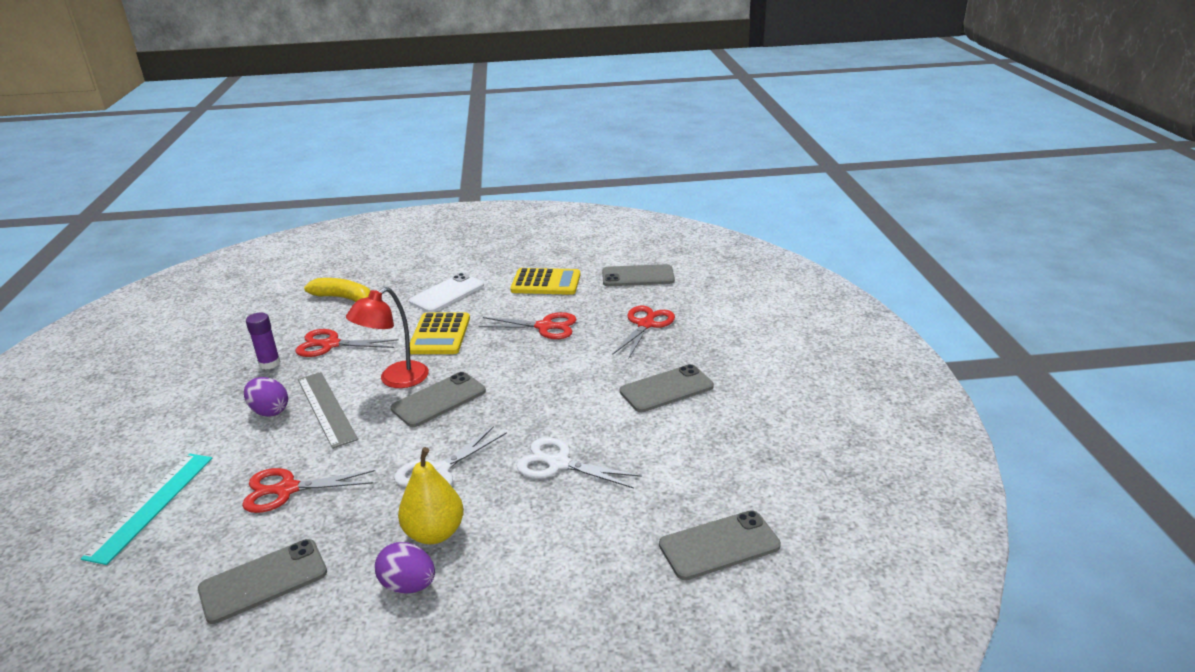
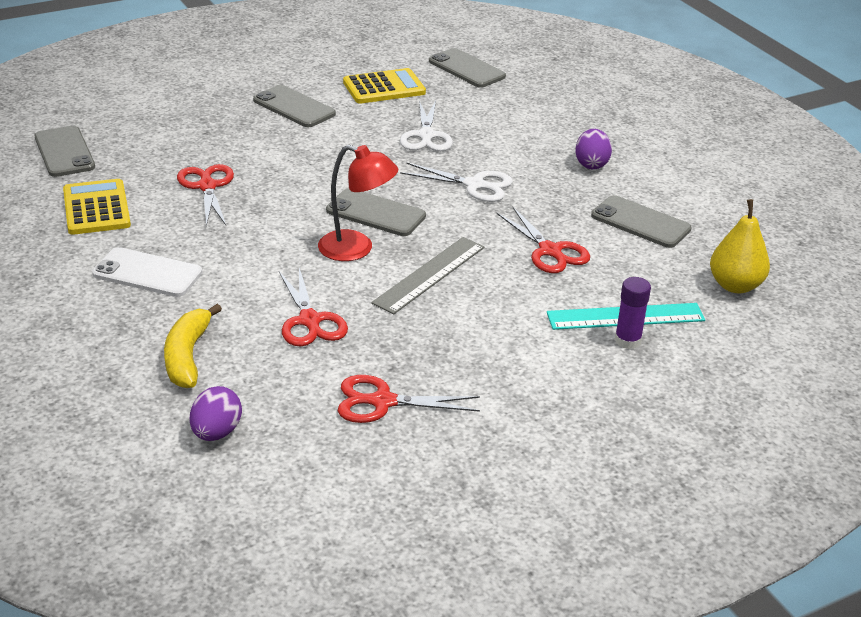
camera: 115 degrees left, 5 degrees up
purple egg [244,377,288,417] -> purple egg moved to [190,386,242,441]
purple glue stick [246,313,281,370] -> purple glue stick moved to [614,277,651,349]
yellow pear [398,447,464,544] -> yellow pear moved to [710,199,770,293]
yellow calculator [410,312,470,354] -> yellow calculator moved to [343,68,426,104]
red scissors [613,306,675,359] -> red scissors moved to [338,375,480,423]

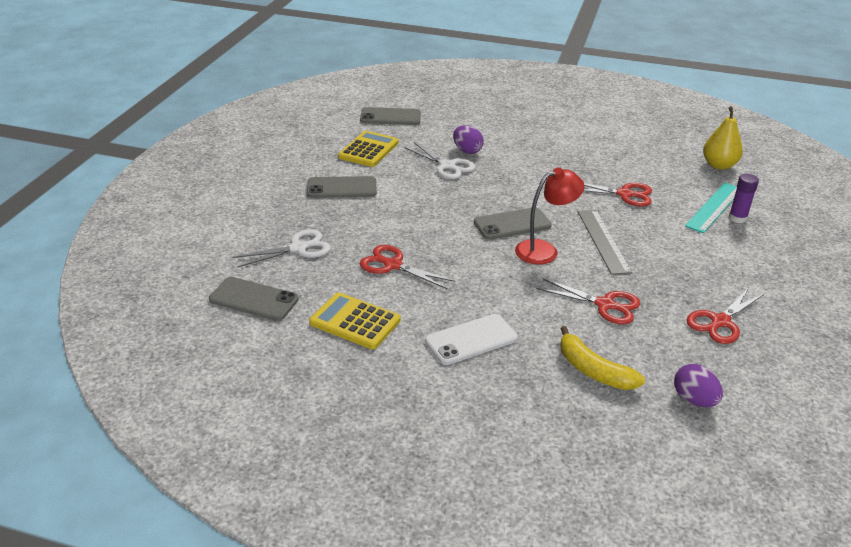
camera: 45 degrees left, 0 degrees up
white scissors [400,162,513,202] -> white scissors moved to [233,230,331,268]
purple egg [575,129,612,169] -> purple egg moved to [453,125,484,154]
grey phone [591,195,692,248] -> none

